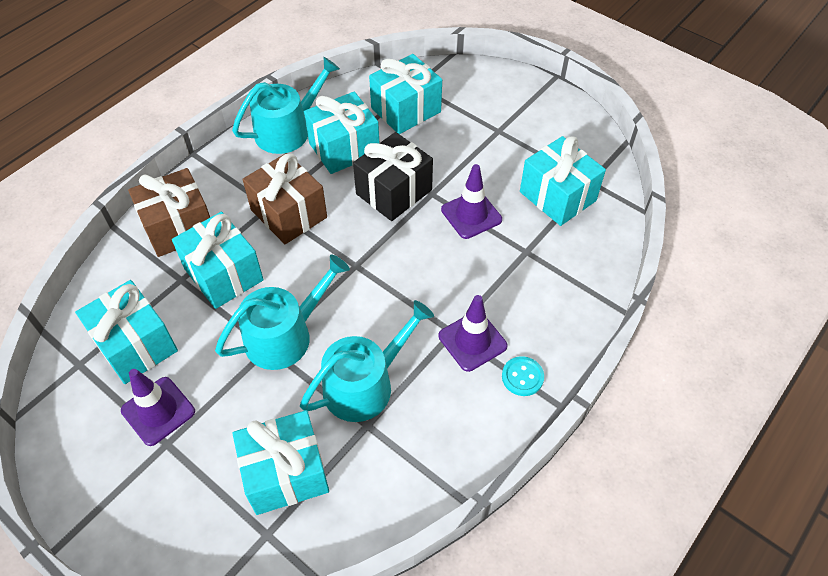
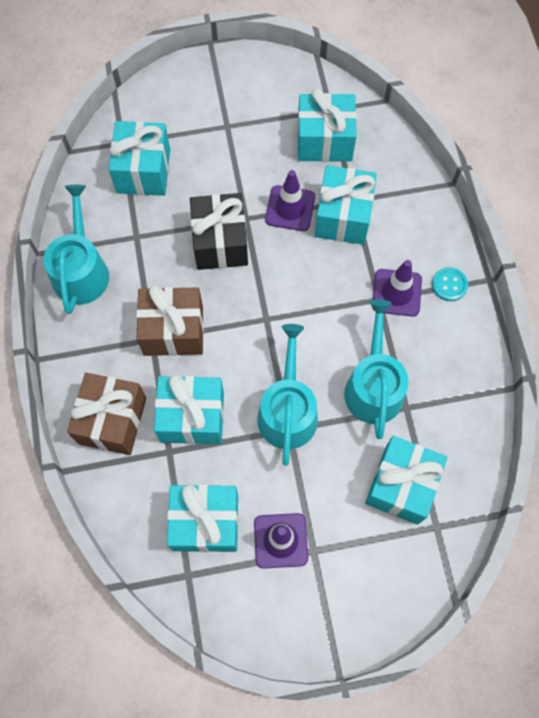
camera: 50 degrees left, 15 degrees up
turquoise gift [304,92,379,174] -> turquoise gift moved to [315,165,377,245]

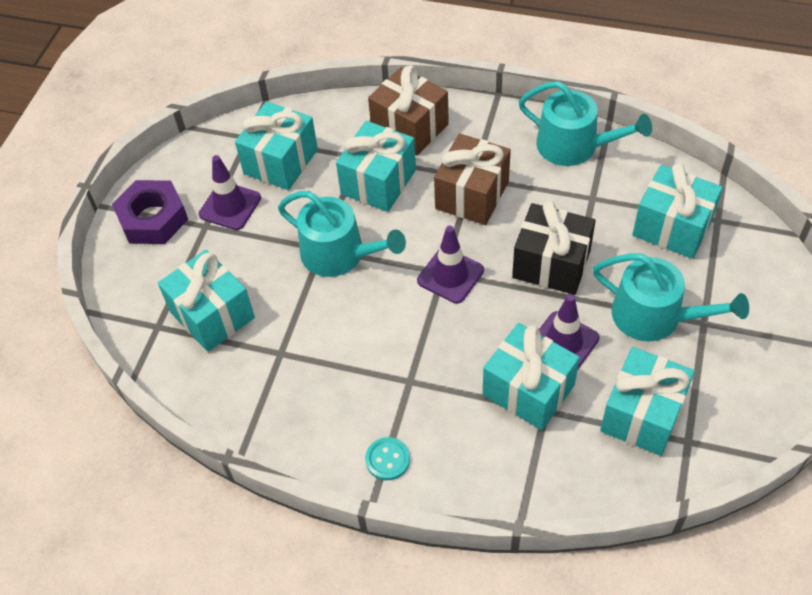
camera: 120 degrees right, 15 degrees down
turquoise watering can [344,299,409,439] -> turquoise watering can moved to [593,253,749,342]
purple traffic cone [372,260,422,317] -> purple traffic cone moved to [417,226,484,304]
none -> purple nut [112,180,188,244]

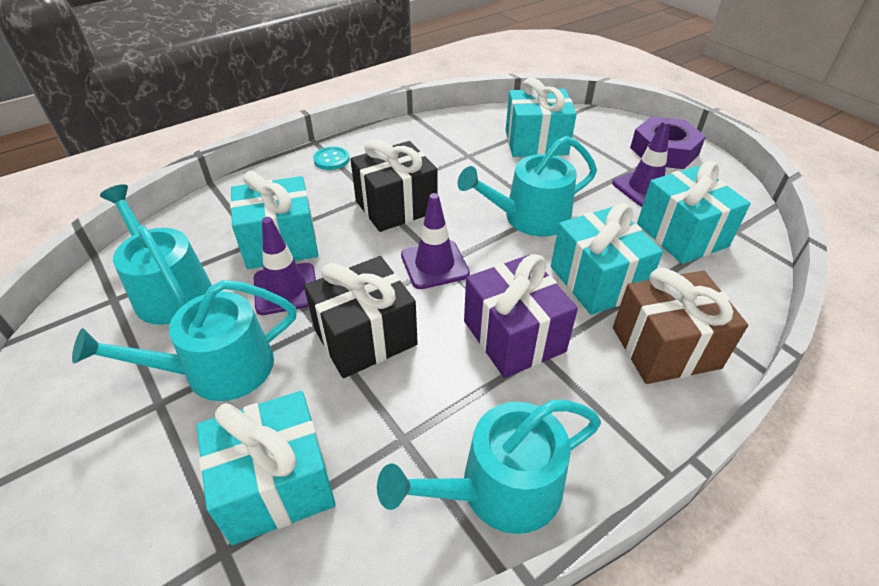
camera: 125 degrees right, 10 degrees down
brown gift [434,133,511,225] -> purple gift [464,254,578,378]
turquoise gift [600,347,695,456] -> turquoise watering can [100,184,212,325]
none -> black gift [350,139,438,232]

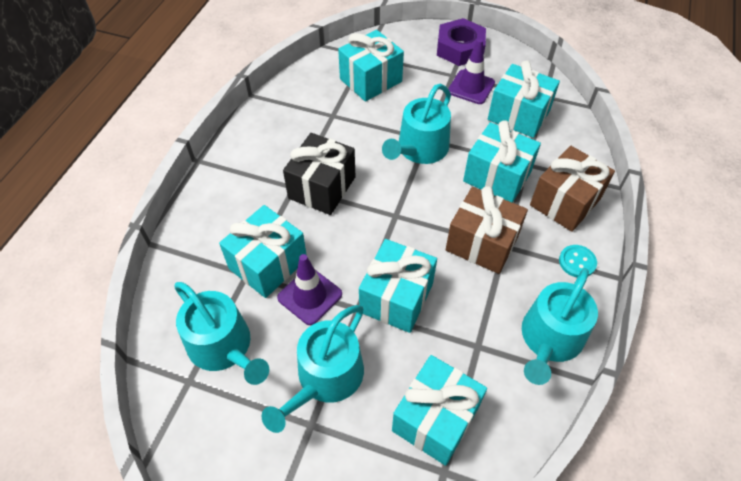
camera: 35 degrees left, 10 degrees up
turquoise watering can [100,184,212,325] -> turquoise watering can turned 150 degrees counterclockwise [174,282,269,385]
black gift [304,256,418,378] -> turquoise gift [359,239,437,333]
turquoise button [313,147,350,170] -> turquoise button moved to [559,245,597,277]
purple traffic cone [401,193,470,289] -> none
purple gift [464,254,578,378] -> brown gift [446,186,528,274]

